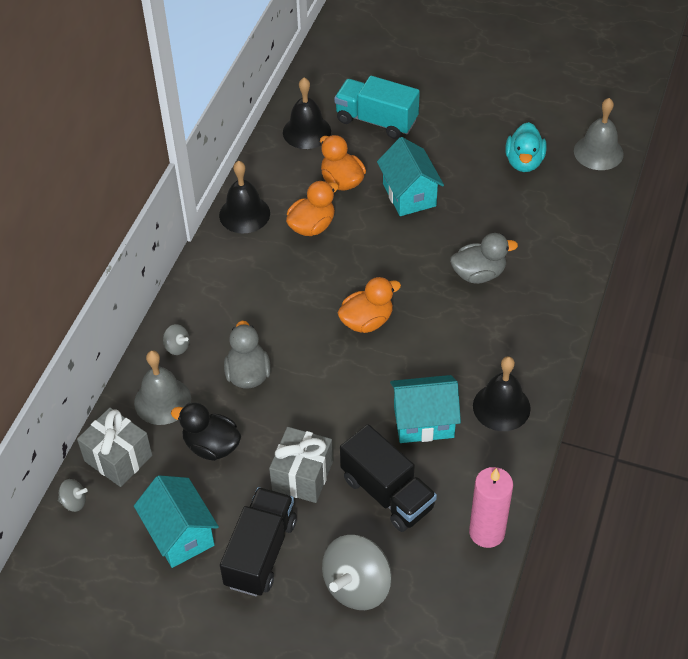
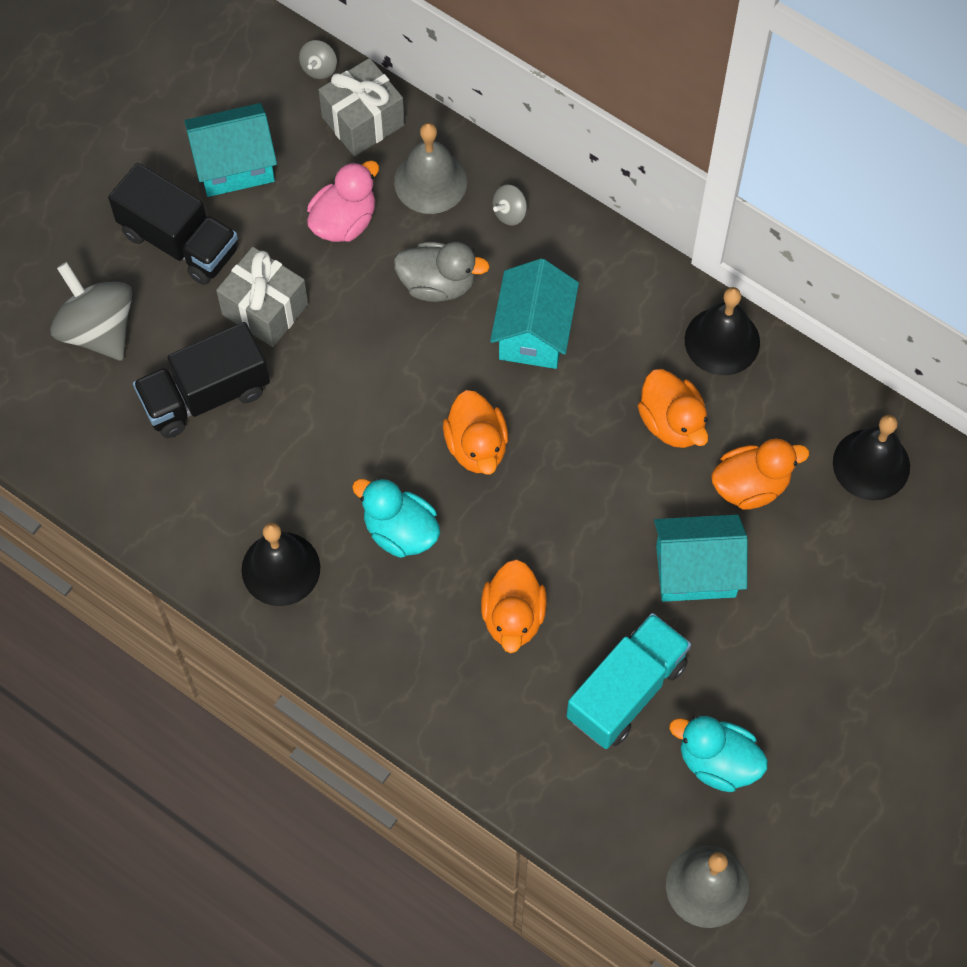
camera: 105 degrees right, 15 degrees up
black duck [171,403,241,461] -> pink duck [307,161,379,242]
turquoise truck [334,76,420,139] -> turquoise truck moved to [566,613,691,749]
turquoise house [390,375,461,443] -> turquoise house moved to [490,259,579,369]
grey duck [450,233,518,284] -> orange duck [481,559,547,653]
pink candle [469,467,513,548] -> none
none -> turquoise duck [352,478,440,558]

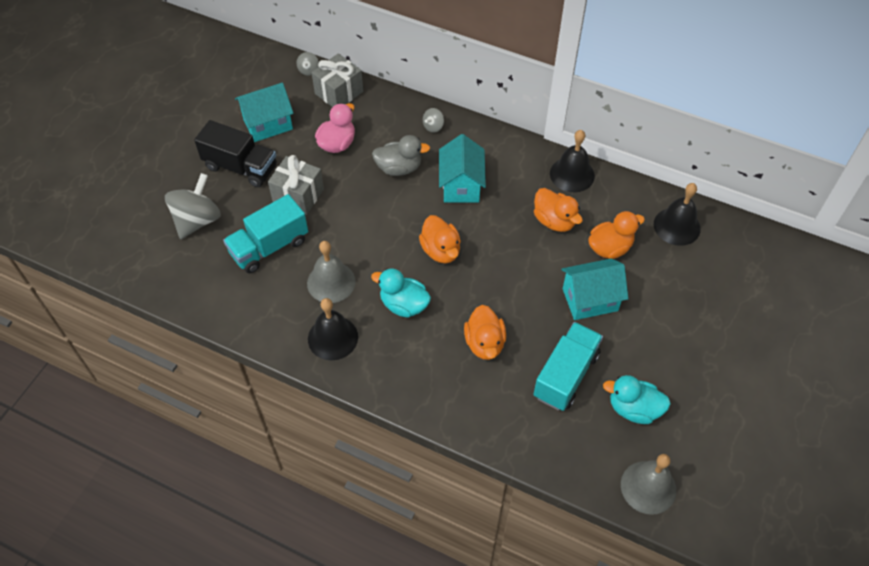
camera: 10 degrees left, 10 degrees down
grey spinning top [50,262,133,361] -> grey spinning top turned 75 degrees clockwise [165,173,221,239]
black truck [133,322,270,438] -> turquoise truck [223,194,308,273]
grey bell [394,123,467,214] -> grey bell moved to [307,241,356,303]

